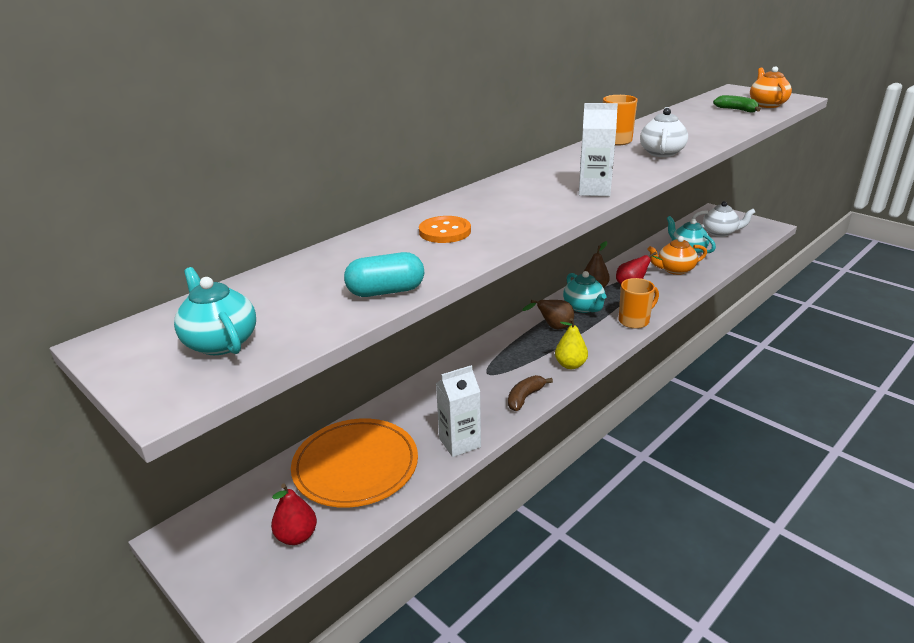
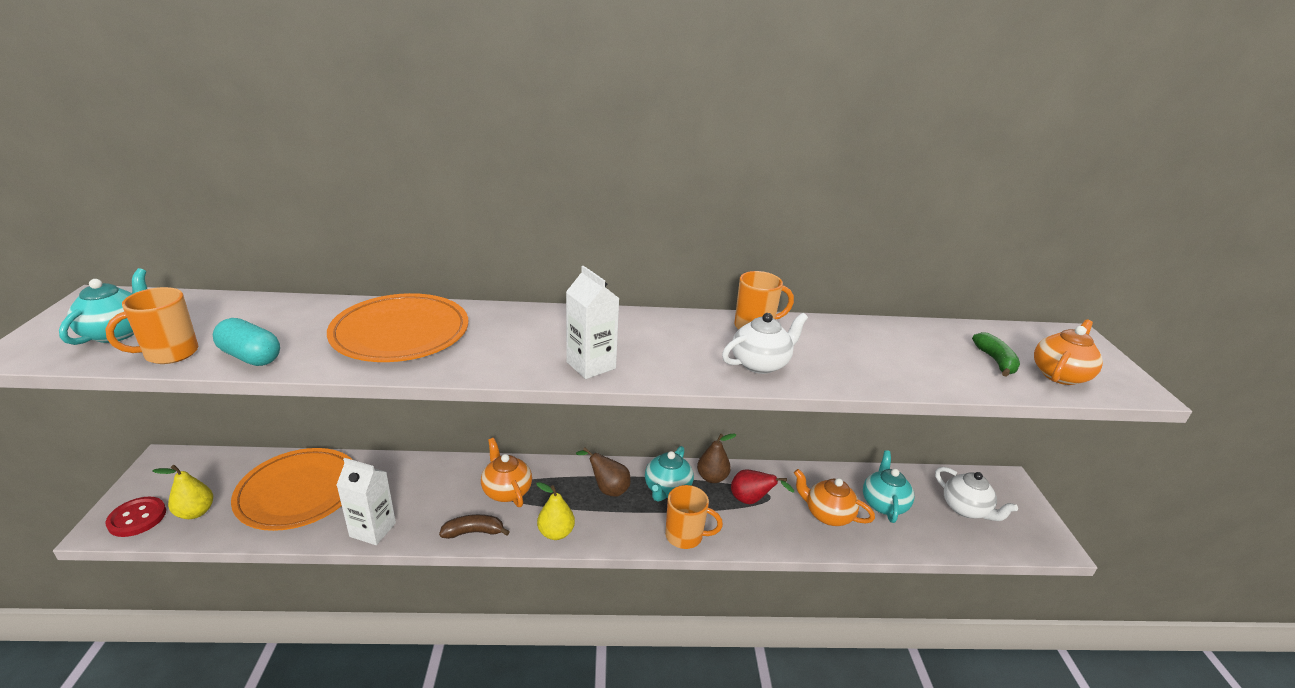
camera: 40 degrees right, 0 degrees up
red pear [271,484,317,545] -> yellow pear [153,465,213,519]
orange button [419,216,471,243] -> orange plate [327,293,468,362]
none -> orange mug [105,287,198,364]
none -> red button [105,497,166,537]
none -> orange teapot [481,438,532,507]

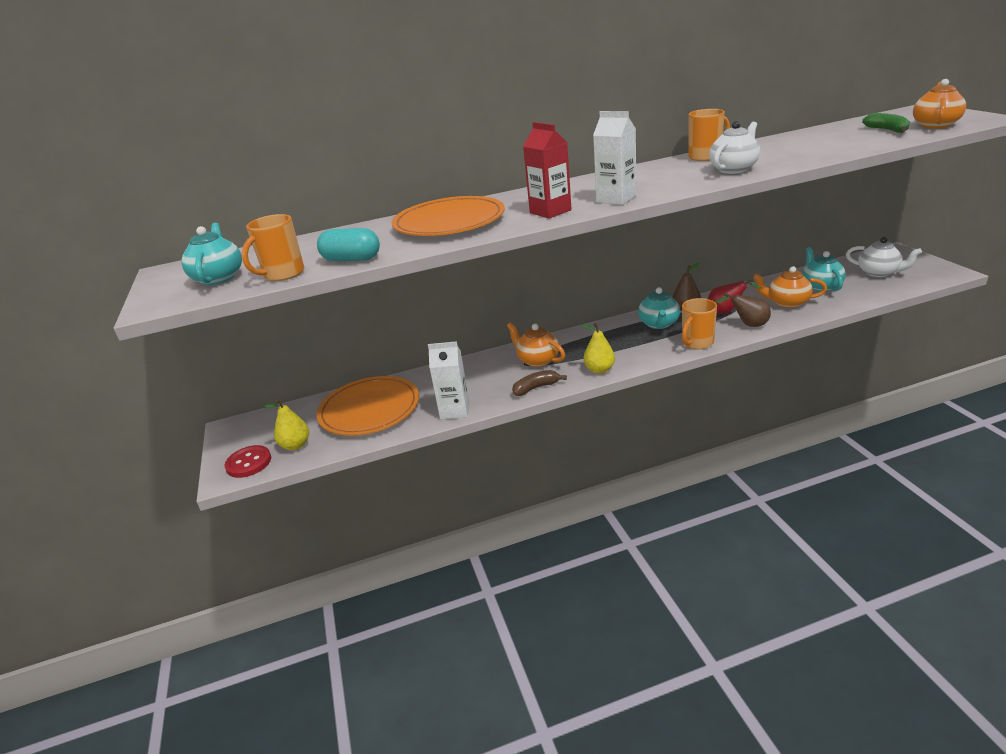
camera: 10 degrees left, 0 degrees up
brown pear [576,448,631,497] -> brown pear moved to [715,293,771,327]
orange mug [665,485,723,549] -> orange mug turned 135 degrees clockwise [682,298,717,349]
none -> red carton [523,122,572,219]

